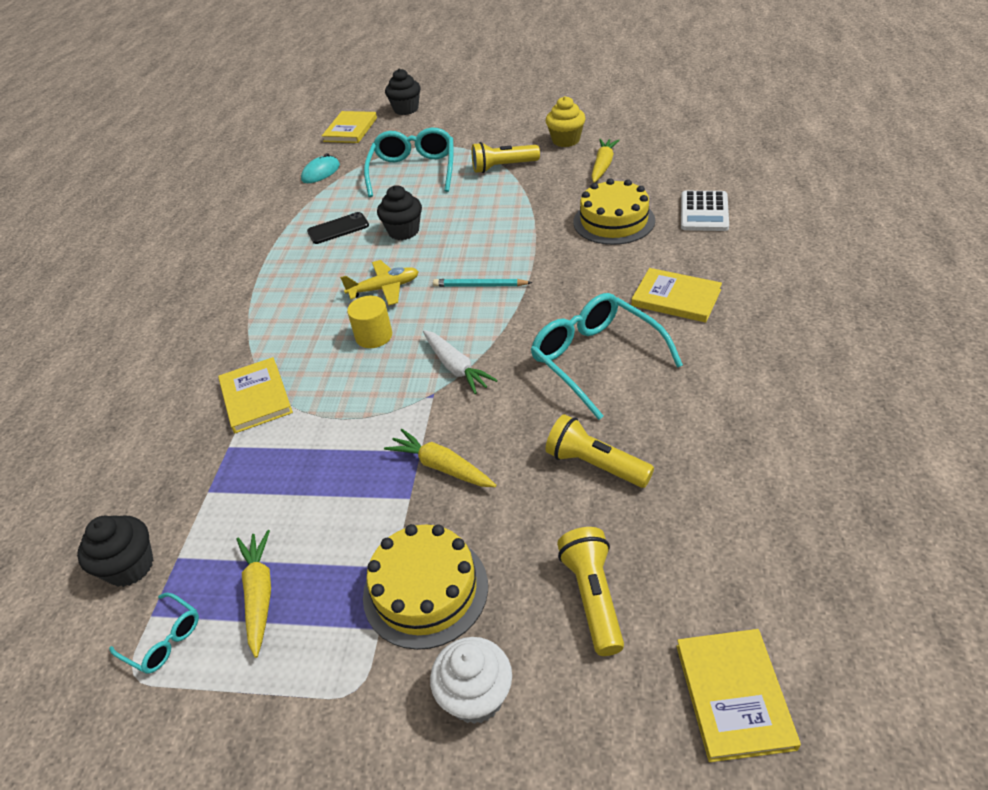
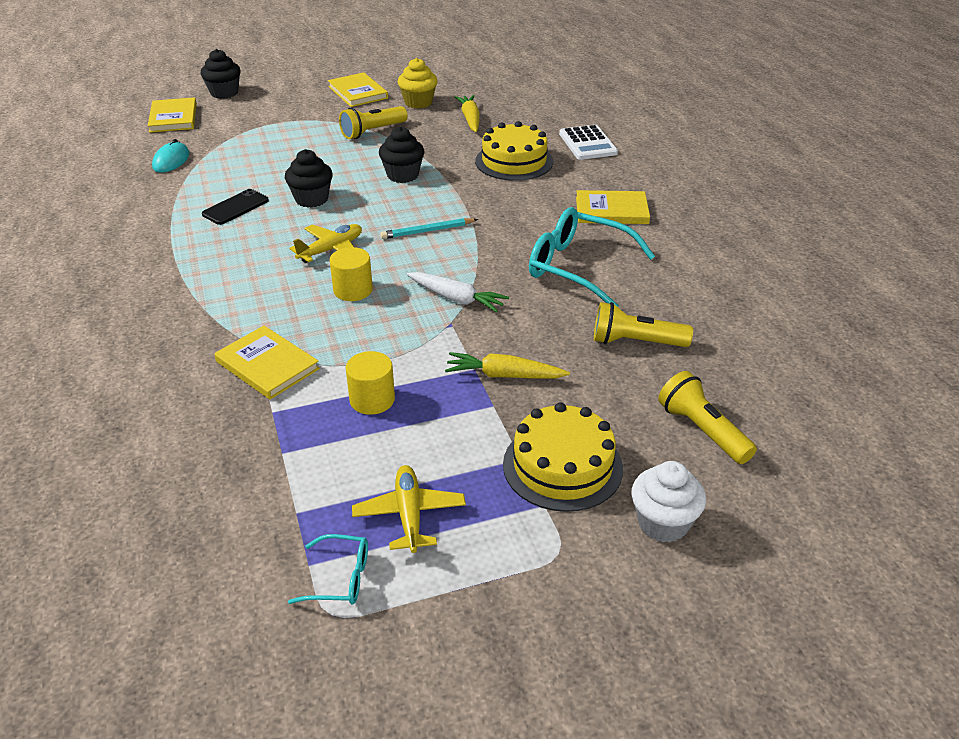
camera: 30 degrees left, 5 degrees down
black cupcake [77,515,153,587] -> black cupcake moved to [379,126,424,183]
yellow carrot [236,530,271,658] -> yellow plane [352,465,466,553]
turquoise glasses [364,127,453,197] -> none
yellow book [676,629,801,762] -> yellow book moved to [328,72,388,107]
none -> yellow cylinder [346,351,395,415]

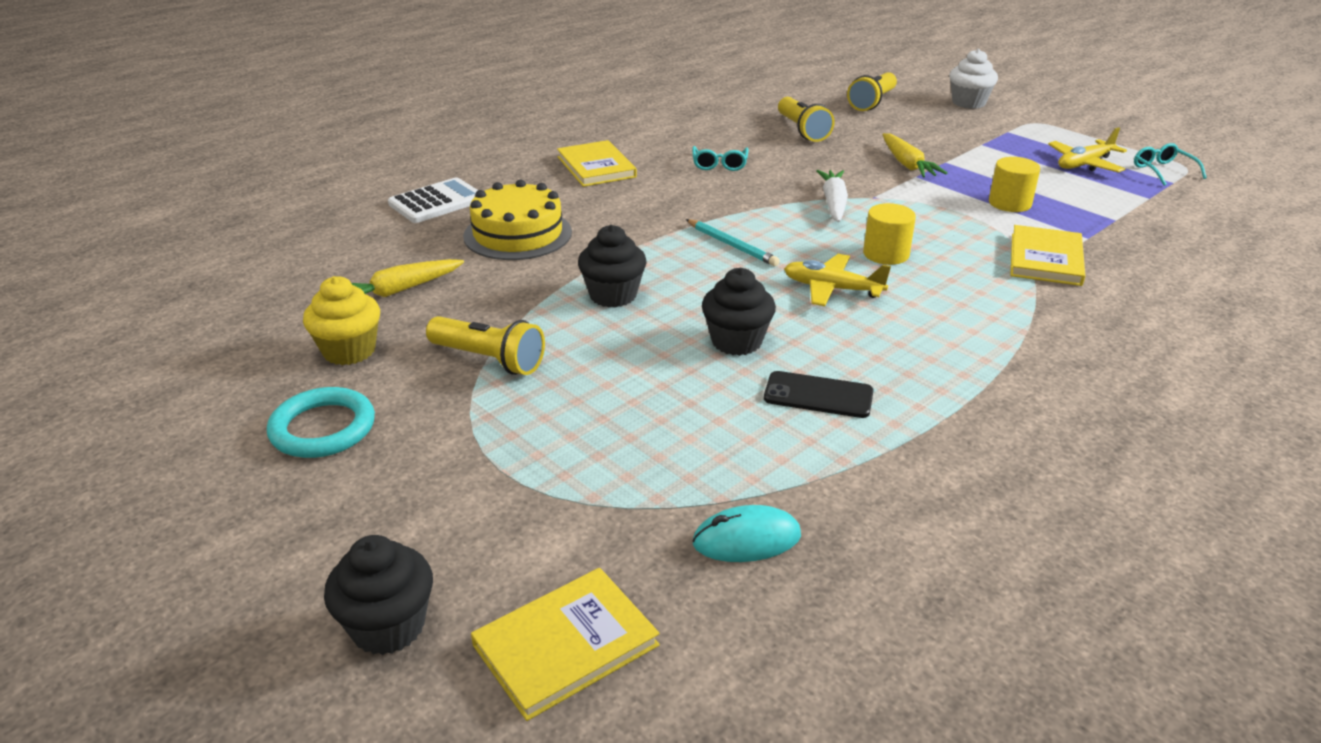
camera: 115 degrees left, 5 degrees down
yellow book [328,72,388,107] -> turquoise ring [267,387,375,458]
yellow cake [503,402,623,512] -> none
turquoise glasses [529,207,655,307] -> turquoise glasses [692,146,749,171], size x0.48

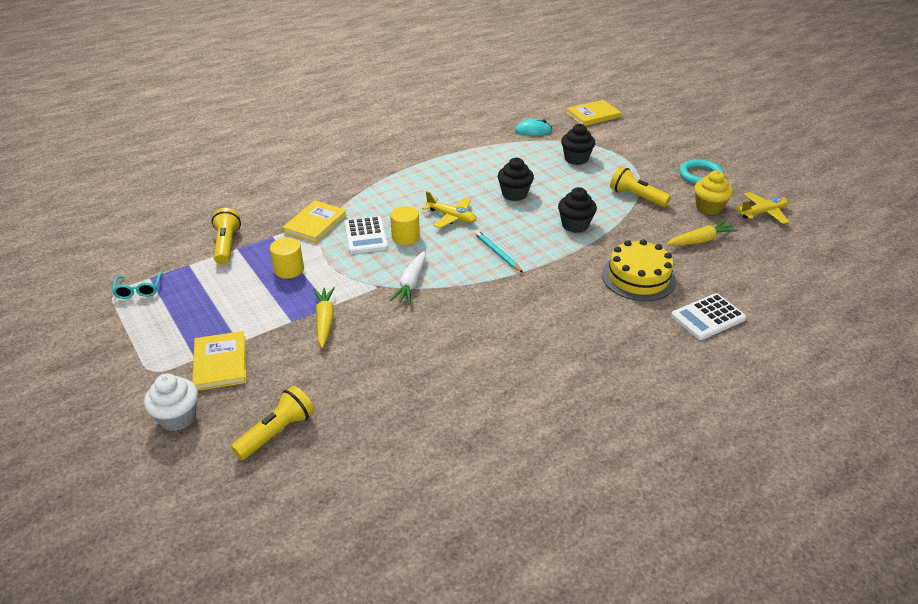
camera: 170 degrees left, 5 degrees up
black cupcake [324,535,433,655] -> black cupcake moved to [561,124,595,165]
yellow book [557,140,637,187] -> yellow book moved to [192,331,247,391]
turquoise glasses [692,146,749,171] -> none
black phone [764,371,874,418] -> none
yellow flashlight [778,97,835,142] -> yellow flashlight moved to [212,208,241,265]
yellow plane [1048,127,1127,172] -> yellow plane moved to [735,192,789,224]
none -> white calculator [344,216,388,254]

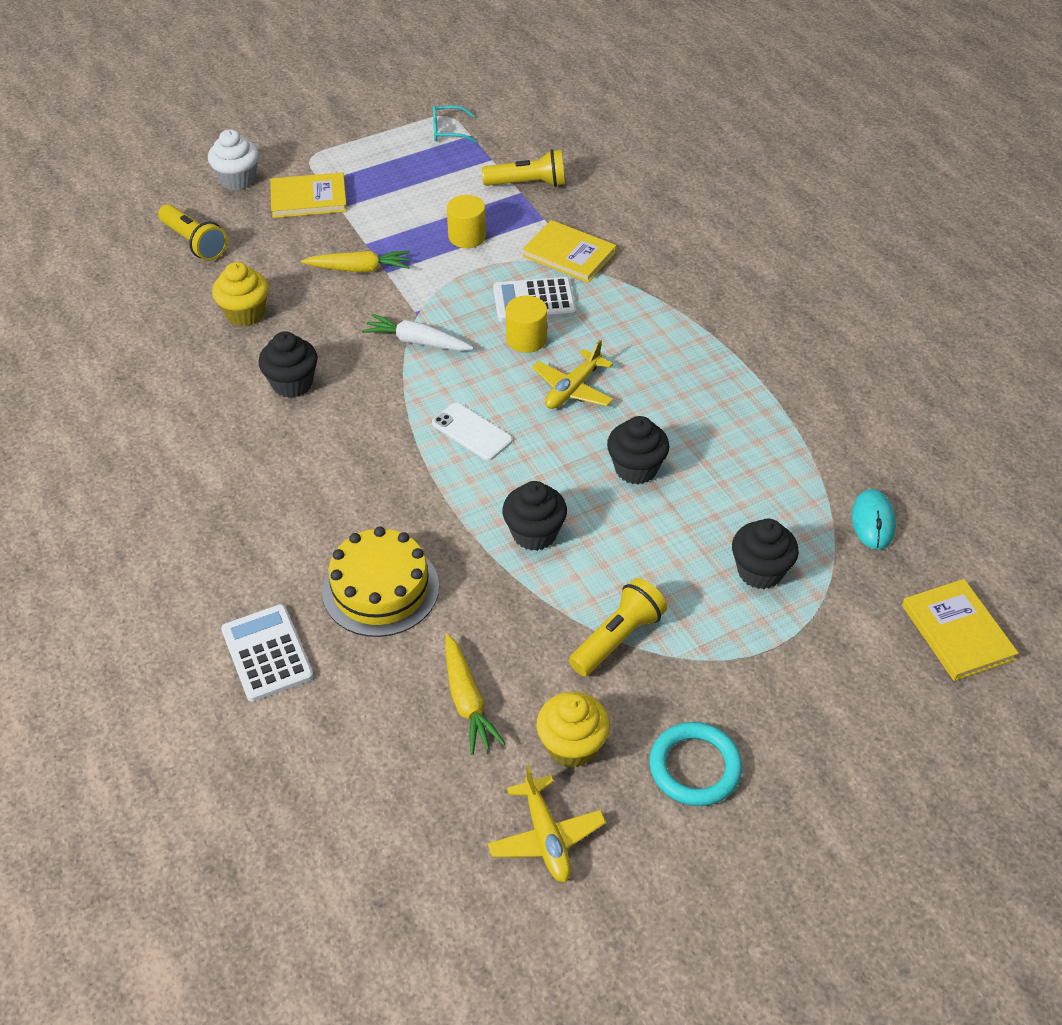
camera: 95 degrees right, 10 degrees up
turquoise pencil [474,230,523,273] -> white phone [432,403,513,461]
none -> yellow cupcake [212,262,269,327]
none -> black cupcake [258,331,318,398]

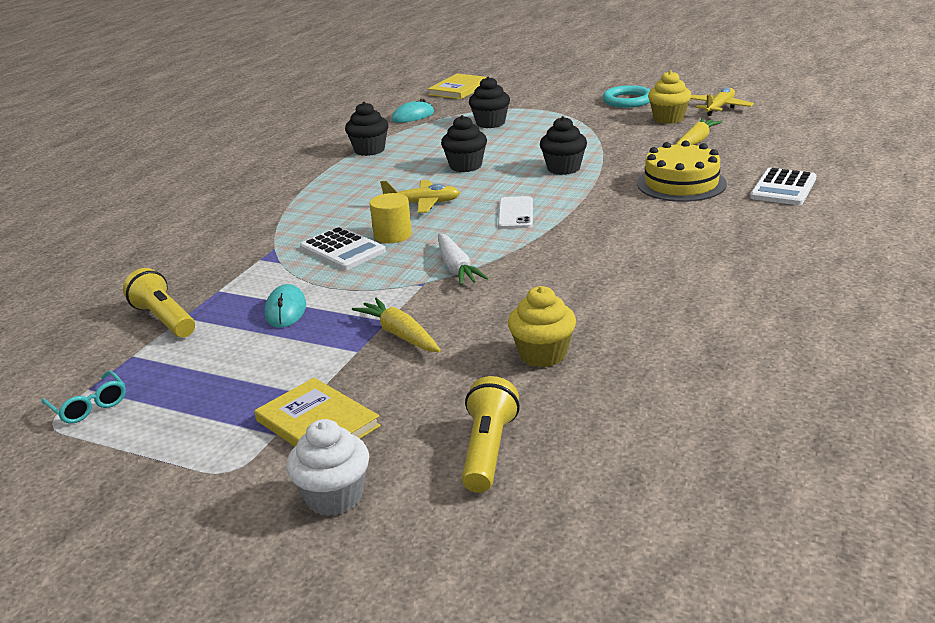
camera: 125 degrees left, 20 degrees down
black cupcake [258,331,318,398] -> black cupcake moved to [345,102,389,156]
yellow cylinder [447,195,486,248] -> turquoise mouse [265,284,306,328]
yellow book [523,220,616,283] -> none
yellow flashlight [569,578,667,676] -> none

